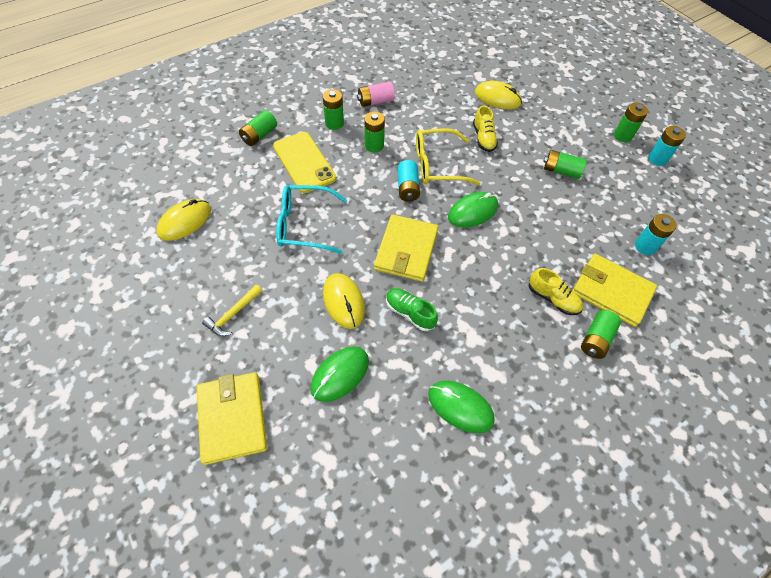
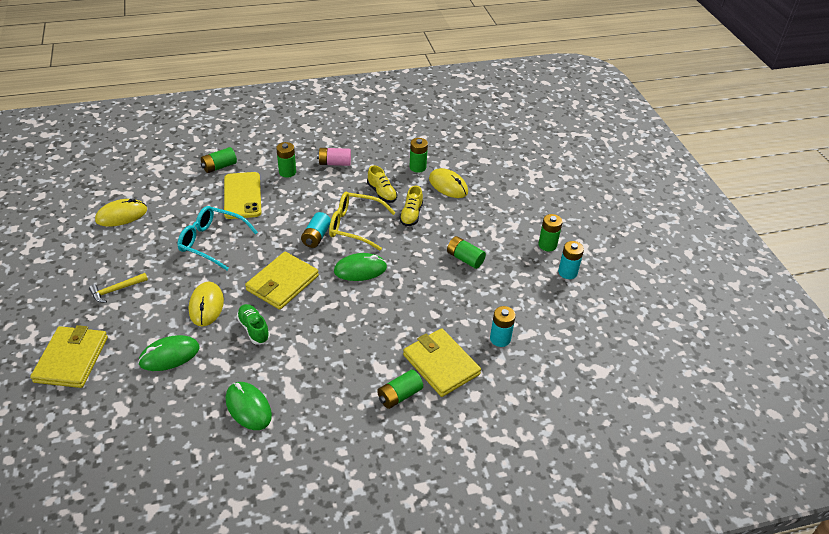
camera: 20 degrees right, 15 degrees down
green battery [364,112,385,152] -> green battery moved to [410,138,428,173]
yellow shoe [529,268,583,315] -> yellow shoe moved to [367,165,397,203]

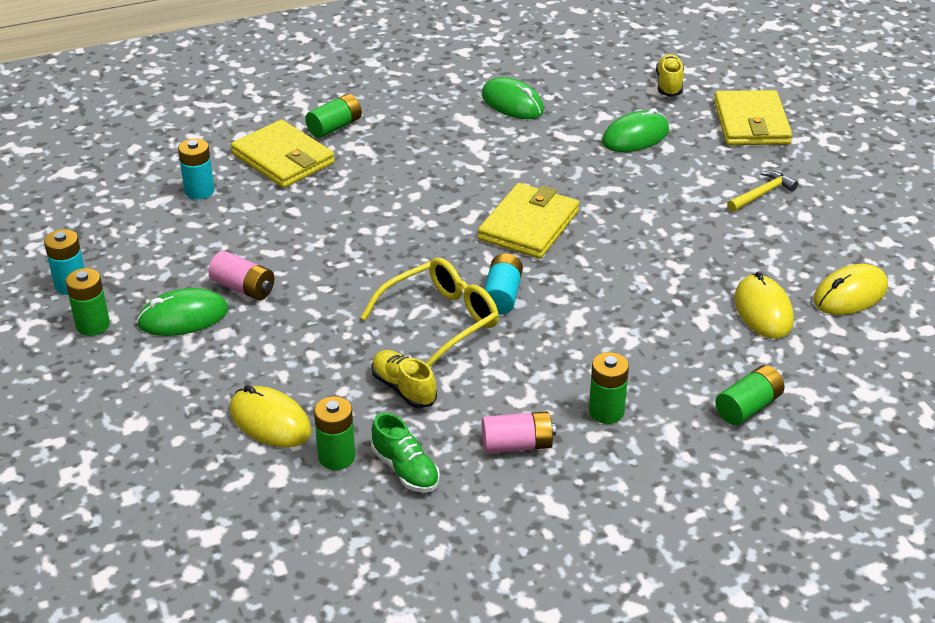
camera: 175 degrees right, 5 degrees down
turquoise glasses [178,206,258,270] -> none
yellow mouse [189,282,224,326] -> yellow mouse moved to [734,271,794,339]
yellow phone [224,172,261,219] -> none
green shoe [237,304,270,345] -> green shoe moved to [371,413,440,493]
yellow glasses [329,192,395,251] -> yellow glasses turned 45 degrees counterclockwise [360,258,499,367]
green mouse [334,253,387,281] -> green mouse moved to [136,288,228,336]
yellow shoe [399,186,423,226] -> yellow shoe moved to [656,54,684,97]
green battery [447,236,486,269] -> pink battery [208,251,275,300]

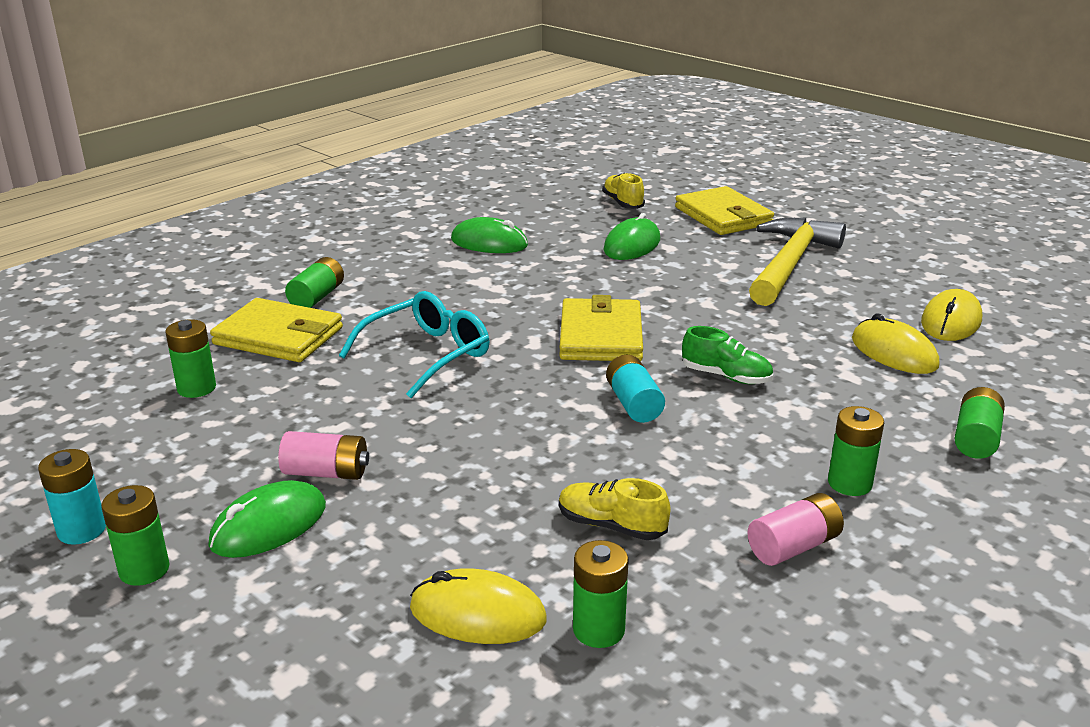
camera: 25 degrees left, 10 degrees down
turquoise battery [178,138,215,200] -> green battery [165,319,216,398]
yellow glasses [360,258,499,367] -> none
green shoe [371,413,440,493] -> green shoe moved to [682,326,773,384]
yellow hammer [727,171,798,212] -> yellow hammer [749,218,846,306], size x2.18
none -> turquoise glasses [339,291,489,398]

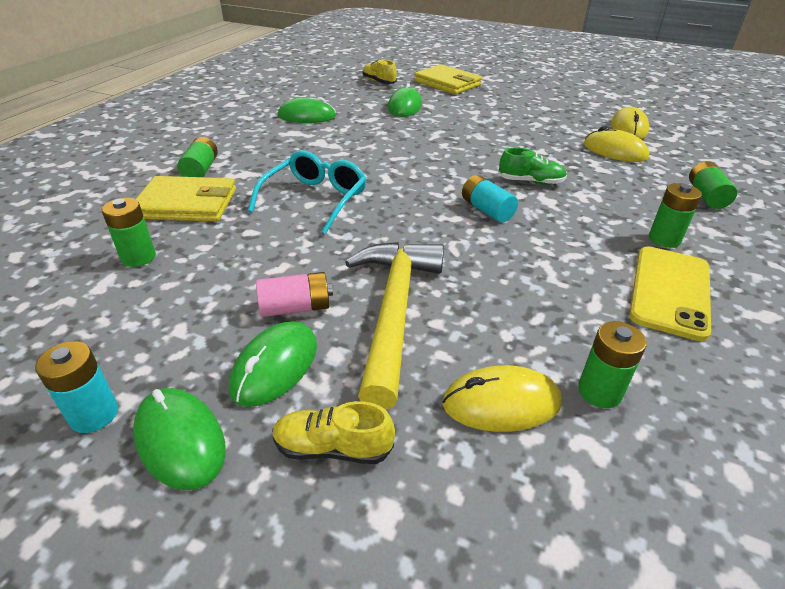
camera: 20 degrees left, 10 degrees up
green battery [101,485,170,586] -> green mouse [133,388,226,490]
yellow wallet [559,295,643,361] -> none
yellow shoe [559,478,670,540] -> yellow shoe moved to [272,401,395,464]
pink battery [747,493,844,566] -> yellow phone [629,246,711,341]
yellow hammer [749,218,846,306] -> yellow hammer moved to [345,242,444,410]

